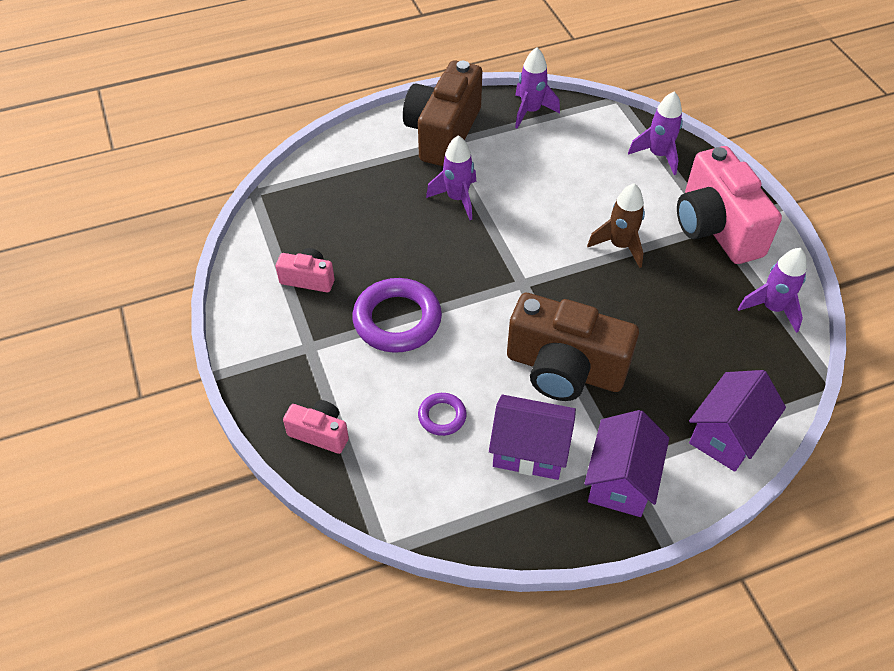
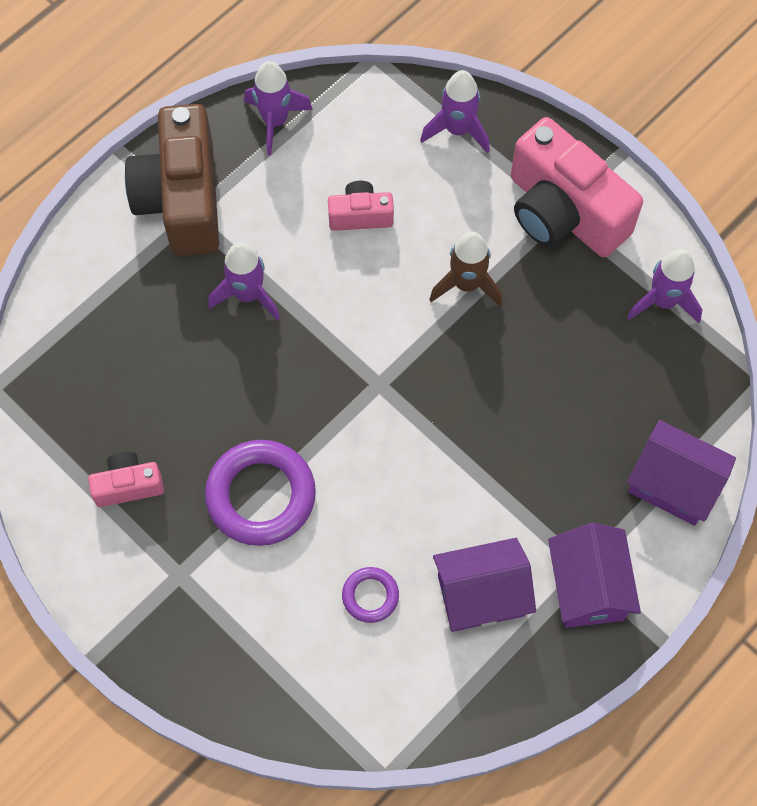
camera: 25 degrees left, 15 degrees up
pink camera [283,400,349,454] -> pink camera moved to [328,181,394,231]
brown camera [507,293,639,401] -> none
purple house [689,370,786,472] -> purple house turned 75 degrees counterclockwise [627,420,736,526]

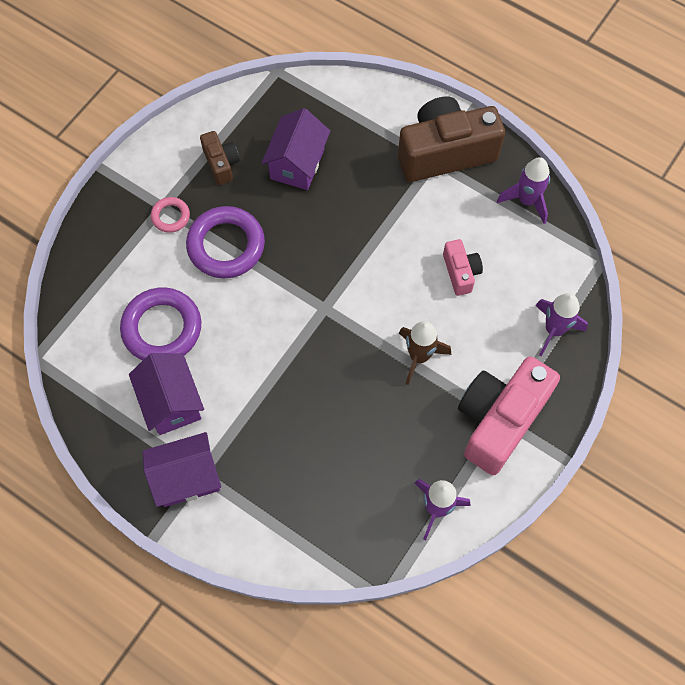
camera: 80 degrees right, 0 degrees up
pink camera [88,452,164,507] -> brown camera [200,131,240,185]
purple rocket [208,242,280,320] -> none
purple ring [342,567,399,623] -> purple ring [120,287,201,360], size x1.98
purple house [627,420,736,526] -> purple house moved to [261,108,330,190]
none -> pink ring [151,197,190,233]

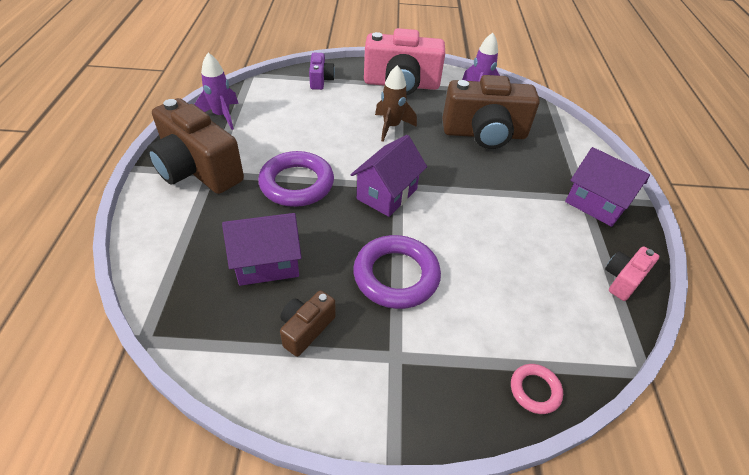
camera: 125 degrees left, 20 degrees down
purple ring [120,287,201,360] -> purple ring moved to [258,151,334,207]
purple house [129,353,204,435] -> purple house moved to [351,135,427,217]
pink ring [151,197,190,233] -> pink ring moved to [511,364,563,414]
pink camera [443,239,483,296] -> pink camera moved to [605,247,659,301]
purple rocket [535,293,588,357] -> purple camera [309,53,335,90]
none -> brown camera [443,75,540,149]

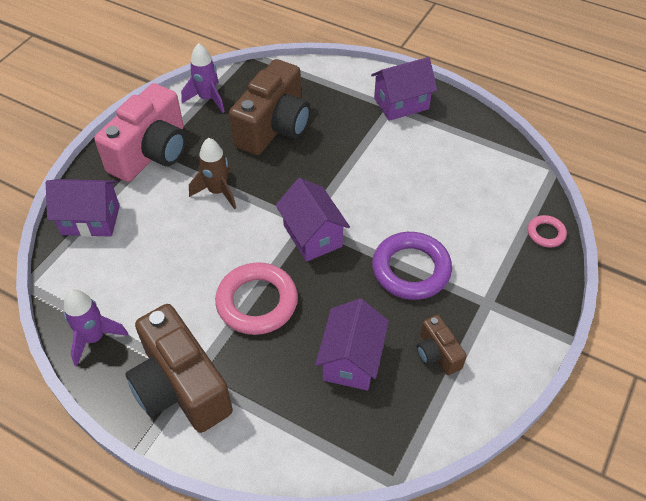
camera: 60 degrees left, 5 degrees up
brown camera [147,98,244,194] -> brown camera turned 75 degrees clockwise [125,304,233,433]
purple ring [258,151,334,207] -> pink ring [215,262,298,335]
purple camera [309,53,335,90] -> purple house [46,179,120,237]
pink camera [605,247,659,301] -> none

